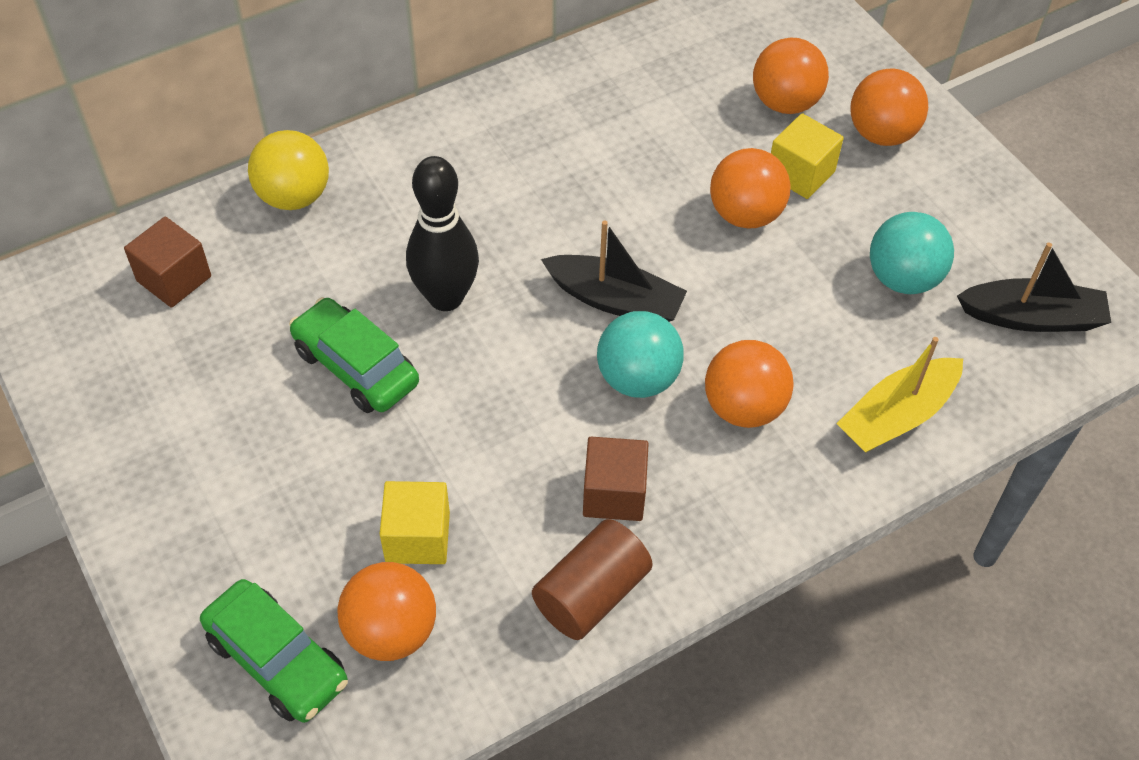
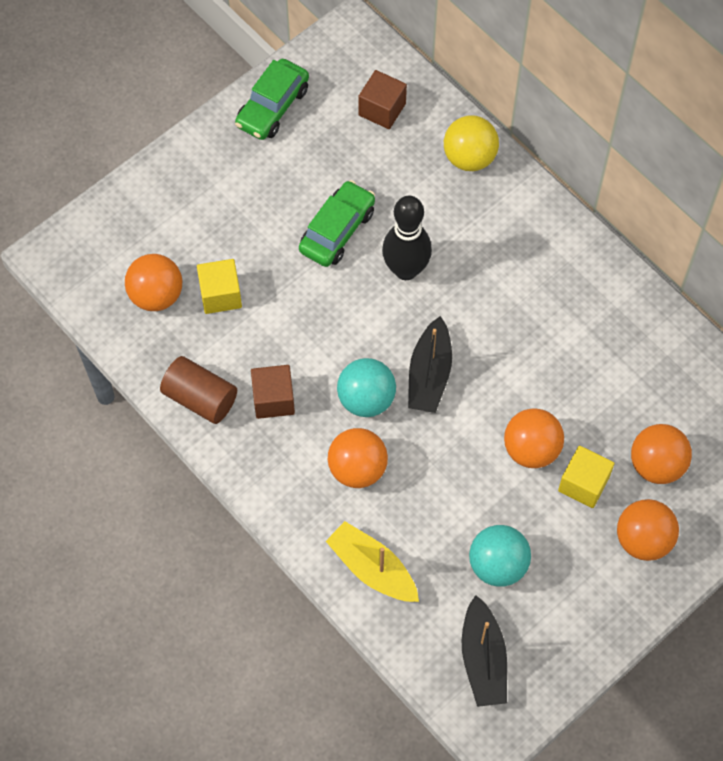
camera: 80 degrees right, 10 degrees up
green car [200,579,348,723] -> green car moved to [235,59,309,140]

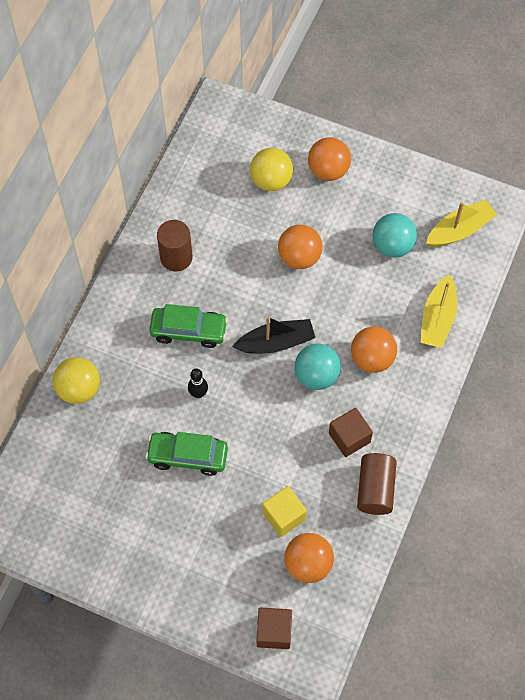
camera: 115 degrees left, 0 degrees up
green car [235,59,309,140] -> green car moved to [149,304,228,348]
brown cube [358,70,407,129] -> brown cube moved to [257,607,292,649]
black bowling pin [382,195,432,280] -> black bowling pin [188,368,208,398], size x0.51
black boat [462,595,507,707] -> yellow boat [426,199,498,247]
yellow cube [558,446,615,508] -> none
orange ball [631,424,692,484] -> yellow ball [250,148,293,191]
none -> brown cylinder [157,220,193,271]

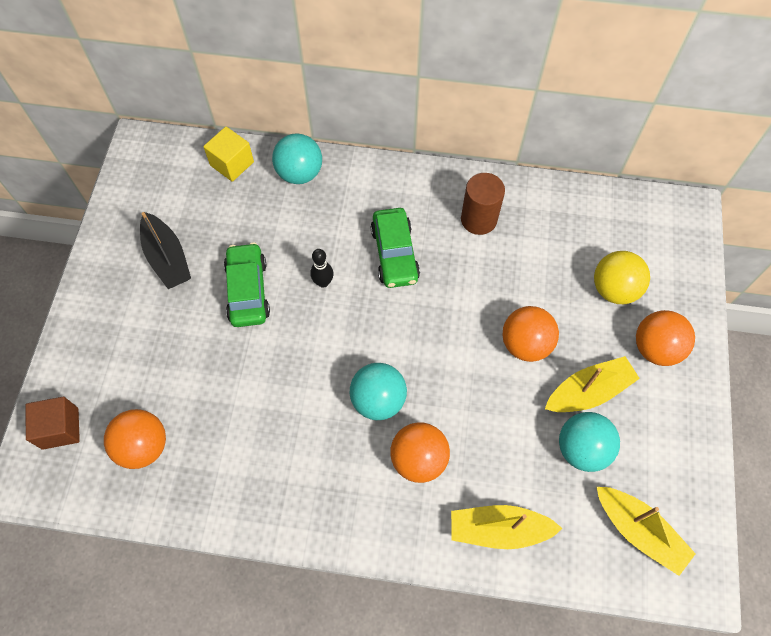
camera: 75 degrees right, 0 degrees up
yellow ball [53,357,100,404] -> turquoise ball [272,133,322,184]
black boat [232,317,315,354] -> black boat moved to [140,212,191,289]
yellow cube [262,486,307,537] -> yellow cube moved to [203,127,254,182]
brown cube [329,408,373,457] -> none
brown cylinder [357,453,397,515] -> none
none -> yellow boat [545,356,640,412]

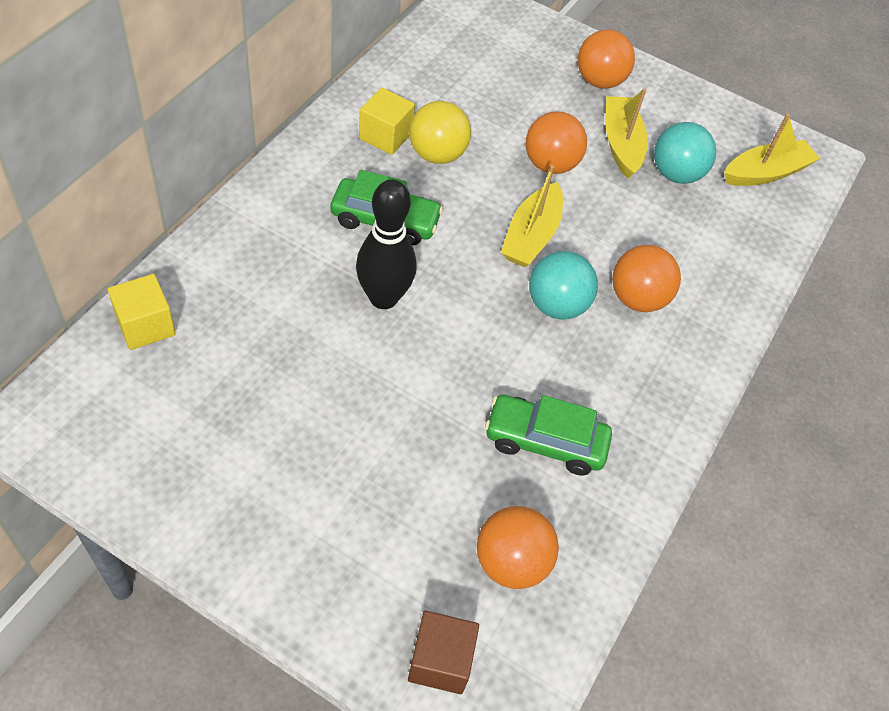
camera: 75 degrees left, 10 degrees down
black boat [140,212,191,289] -> none
green car [224,242,270,327] -> green car moved to [485,395,612,475]
turquoise ball [272,133,322,184] -> none
black bowling pin [310,249,334,288] -> black bowling pin [356,180,416,309], size x1.98
yellow boat [451,505,563,549] -> yellow boat moved to [501,165,563,267]
brown cylinder [461,173,505,235] -> yellow cube [359,88,415,155]
yellow ball [594,251,650,304] -> yellow ball moved to [409,101,471,164]

